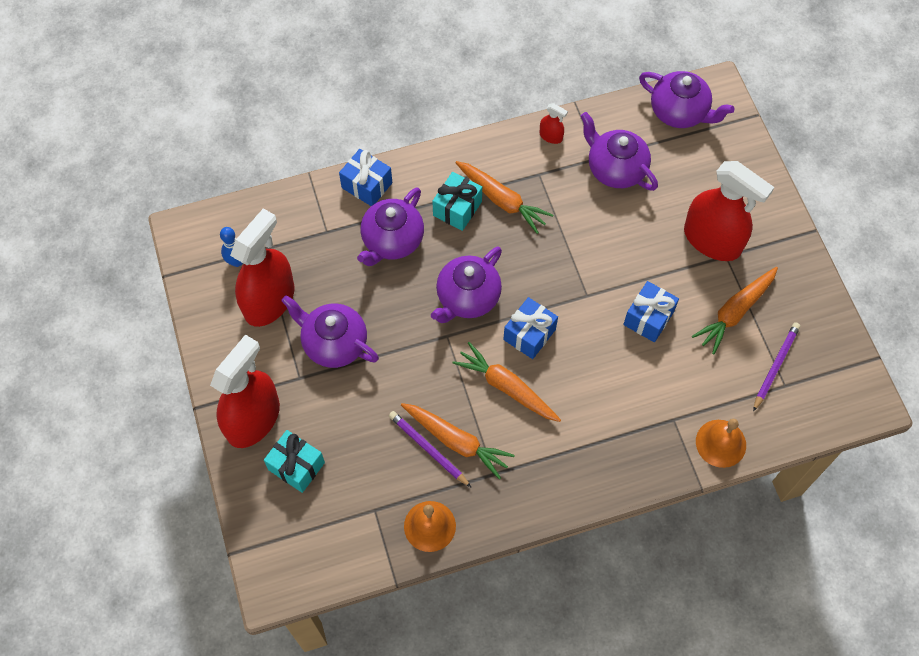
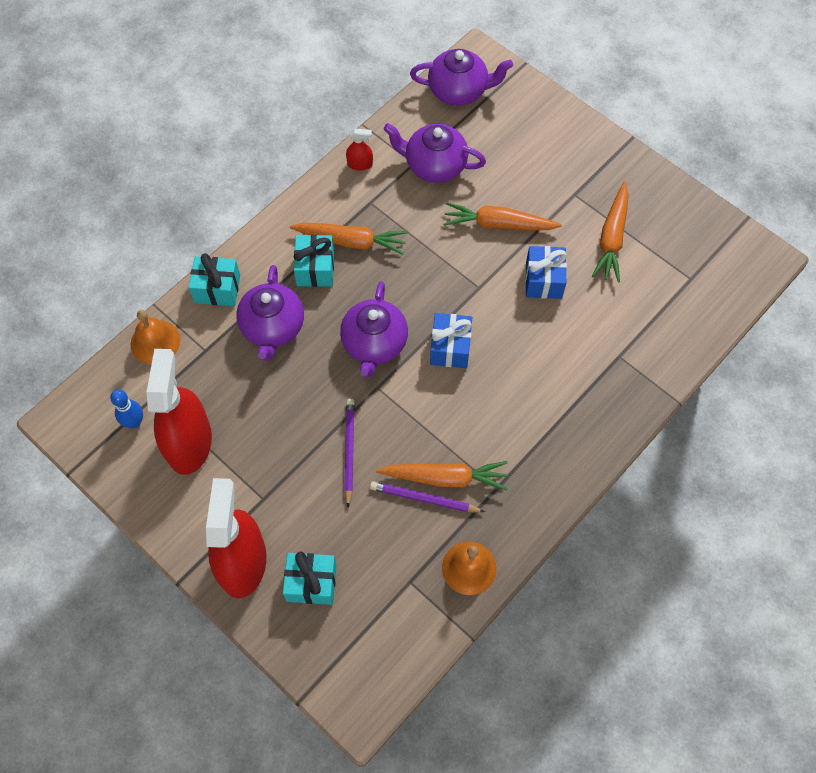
camera: 30 degrees left, 0 degrees up
purple teapot [281,295,379,368] -> none
blue gift [339,149,392,206] -> turquoise gift [189,253,240,306]
orange carrot [452,342,561,422] -> orange carrot moved to [444,202,562,230]
red spray bottle [684,161,774,261] -> none
orange bell [696,419,746,468] -> orange bell moved to [131,310,180,365]
purple pencil [753,322,800,412] -> purple pencil moved to [344,399,355,508]

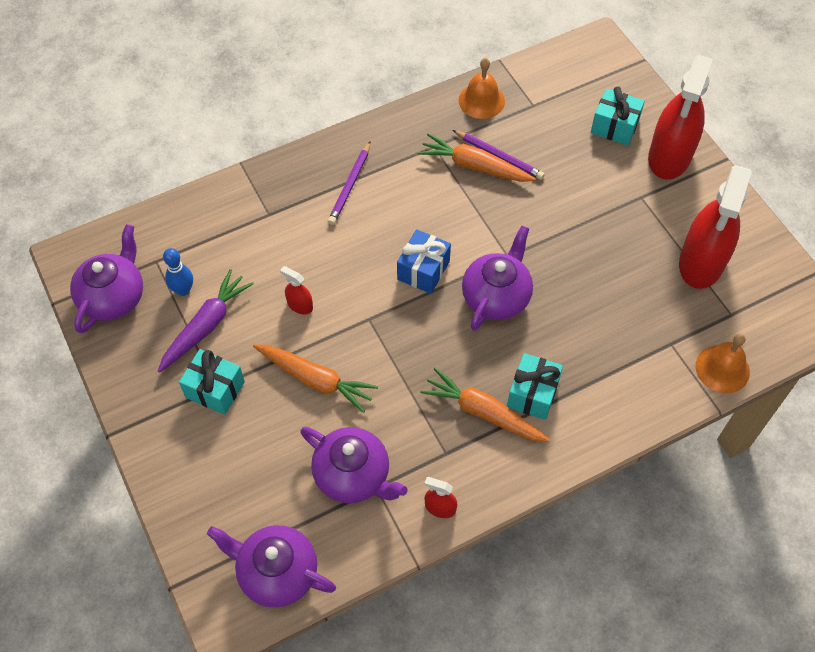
camera: 160 degrees left, 5 degrees down
blue bowling pin [110,389,143,428] -> blue bowling pin moved to [163,248,193,296]
turquoise gift [189,253,240,306] -> turquoise gift moved to [179,349,245,415]
purple teapot [236,265,304,361] -> purple teapot moved to [70,224,143,333]
purple pencil [344,399,355,508] -> purple pencil moved to [328,142,370,225]
blue gift [525,246,567,299] -> red spray bottle [280,266,313,314]
orange carrot [592,182,628,283] -> purple carrot [158,269,254,372]

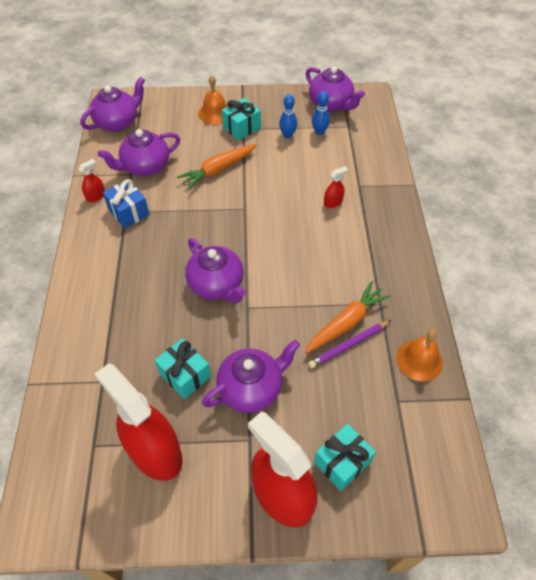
camera: 115 degrees right, 5 degrees down
purple carrot [158,269,254,372] -> blue bowling pin [279,94,297,138]
red spray bottle [280,266,313,314] -> red spray bottle moved to [324,166,348,208]
purple pencil [328,142,370,225] -> none
blue gift [397,229,451,294] -> blue gift moved to [103,179,150,228]
orange carrot [420,368,550,442] -> none
turquoise gift [507,353,563,420] -> turquoise gift moved to [155,338,211,400]
orange bell [696,334,750,393] -> orange bell moved to [199,75,228,125]
none -> purple teapot [202,340,300,413]

